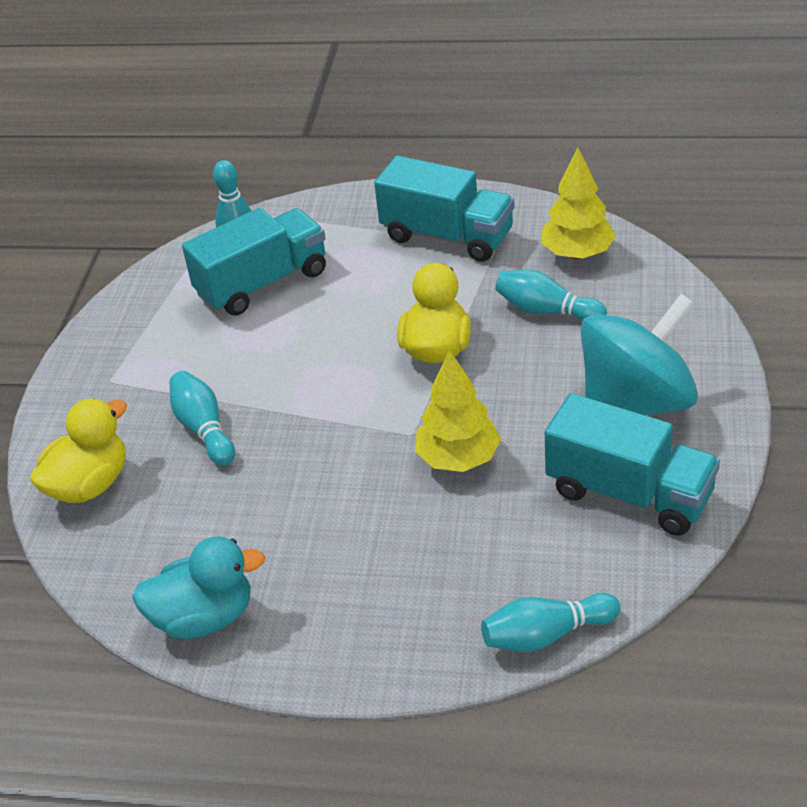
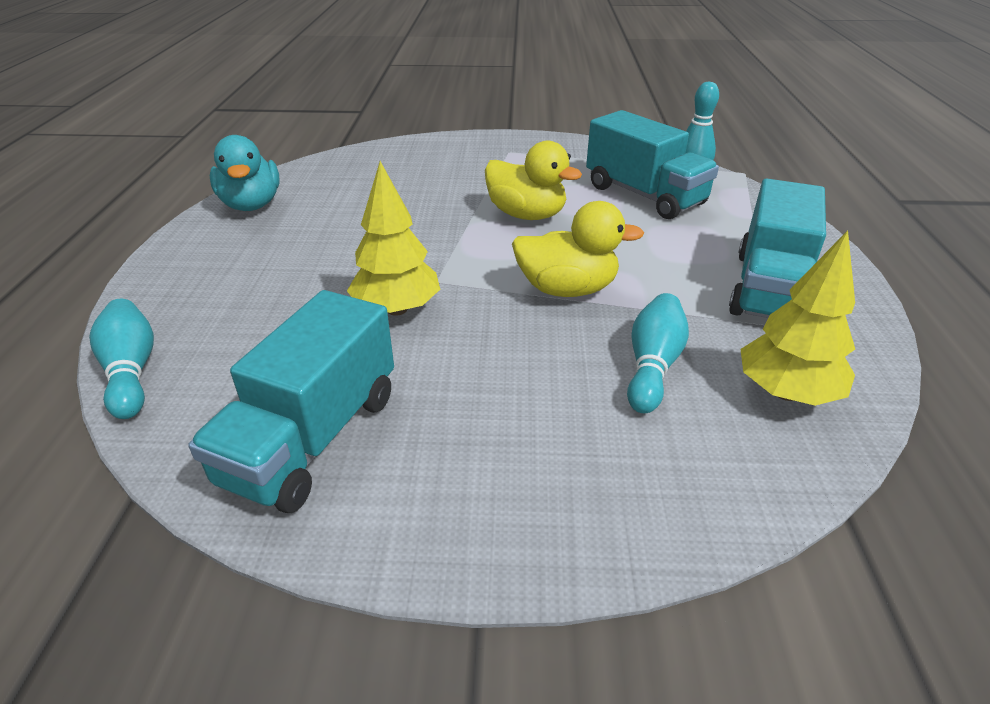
camera: 80 degrees right, 5 degrees down
yellow duck [30,399,127,503] -> yellow duck moved to [485,140,582,220]
turquoise bowling pin [170,371,235,466] -> none
turquoise spinning top [581,294,698,415] -> none

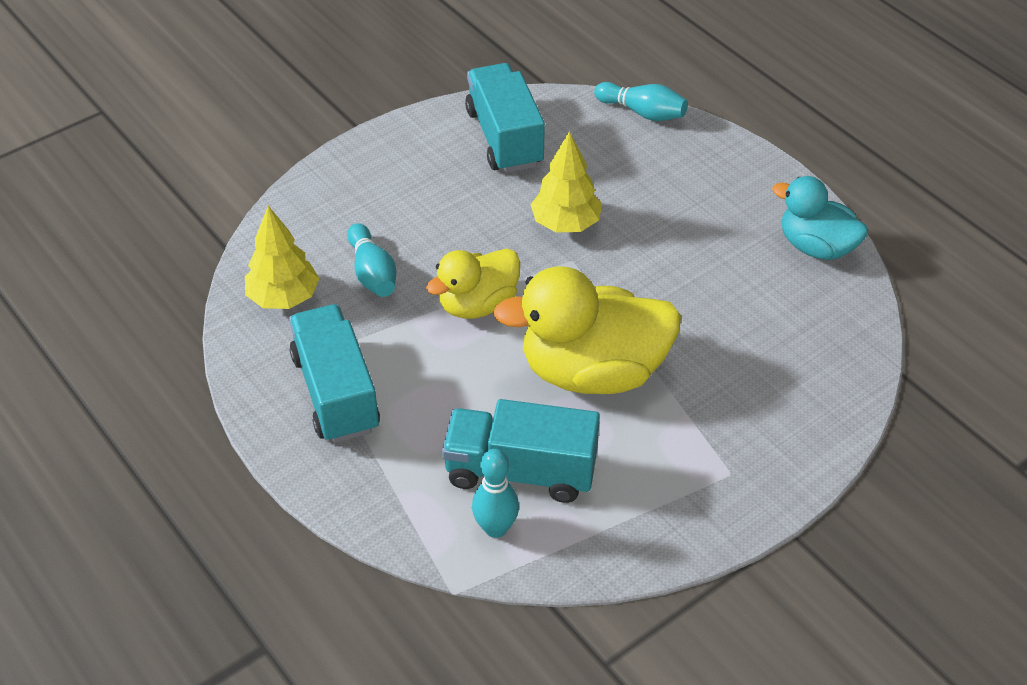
camera: 140 degrees right, 10 degrees up
yellow duck [485,140,582,220] -> yellow duck [493,266,681,394], size x1.64

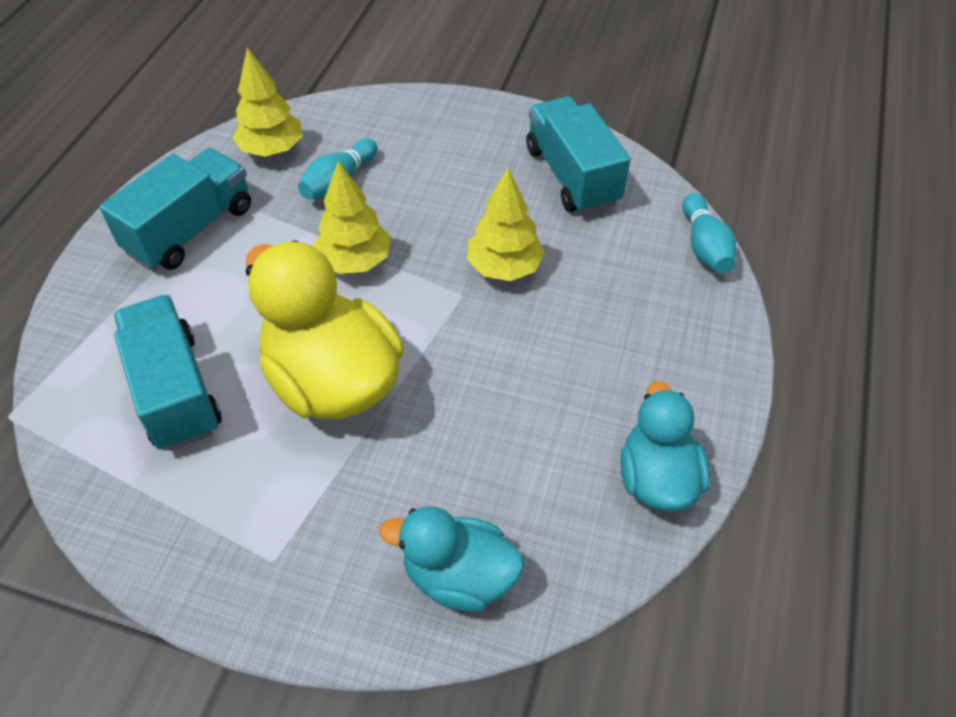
camera: 55 degrees right, 5 degrees up
yellow duck [426,248,520,319] -> yellow tree [313,161,391,274]
turquoise truck [465,63,545,173] -> turquoise truck turned 60 degrees counterclockwise [526,96,631,214]
turquoise bowling pin [472,449,519,538] -> none
none -> turquoise duck [379,507,524,612]

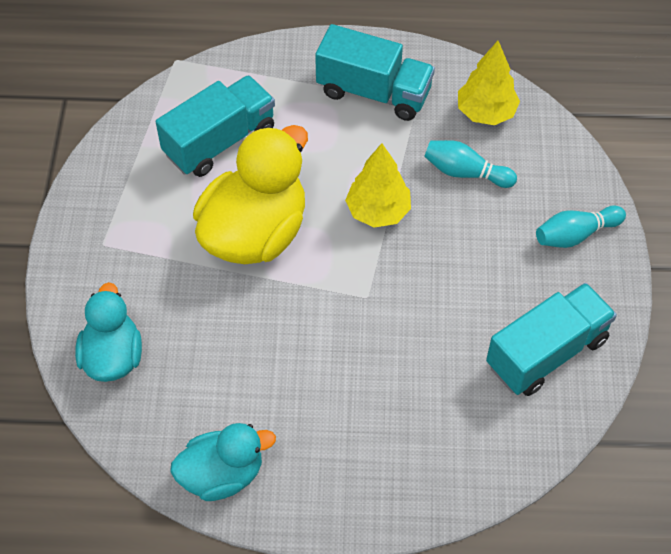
camera: 75 degrees right, 5 degrees up
yellow tree [467,168,545,281] -> none
turquoise bowling pin [682,193,736,273] -> turquoise bowling pin moved to [536,206,626,248]

